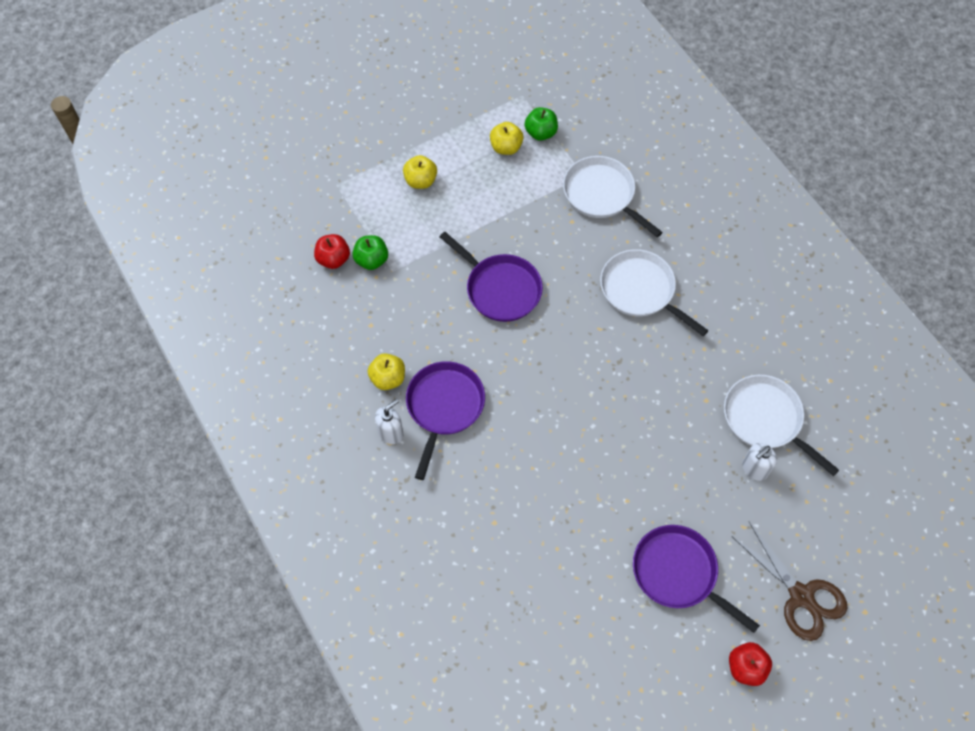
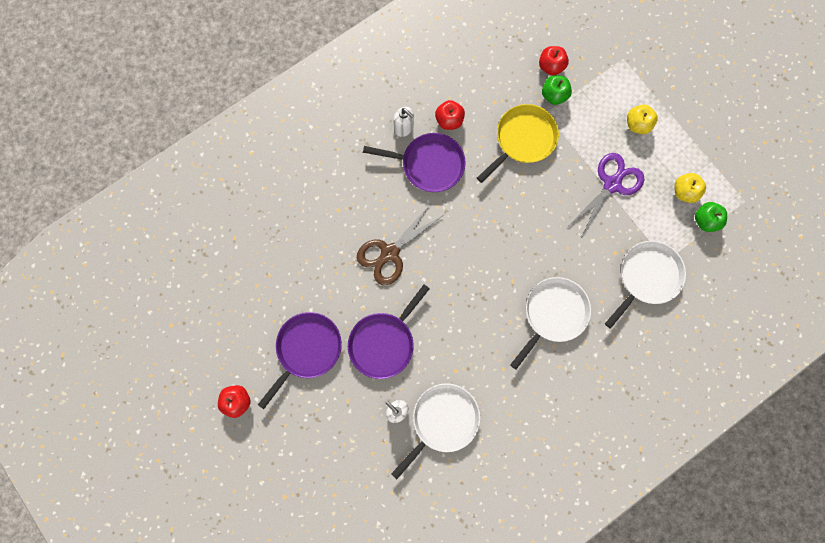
camera: 85 degrees right, 15 degrees up
yellow apple [368,353,405,390] -> red apple [435,100,465,130]
purple pan [440,232,543,322] -> purple pan moved to [348,284,430,379]
brown scissors [731,522,847,641] -> brown scissors moved to [357,205,442,285]
none -> yellow pan [477,104,559,183]
none -> purple scissors [570,153,645,237]

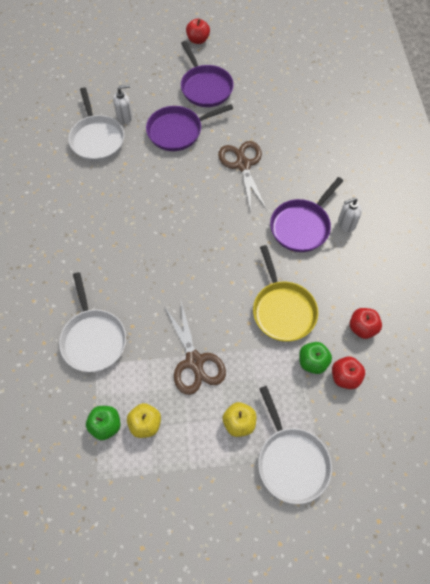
camera: 120 degrees right, 15 degrees down
purple pan [348,284,430,379] -> purple pan turned 90 degrees counterclockwise [146,104,233,151]
red apple [435,100,465,130] -> red apple moved to [350,308,382,339]
white pan [510,277,591,369] -> white pan moved to [258,386,332,504]
purple scissors [570,153,645,237] -> brown scissors [164,302,226,395]

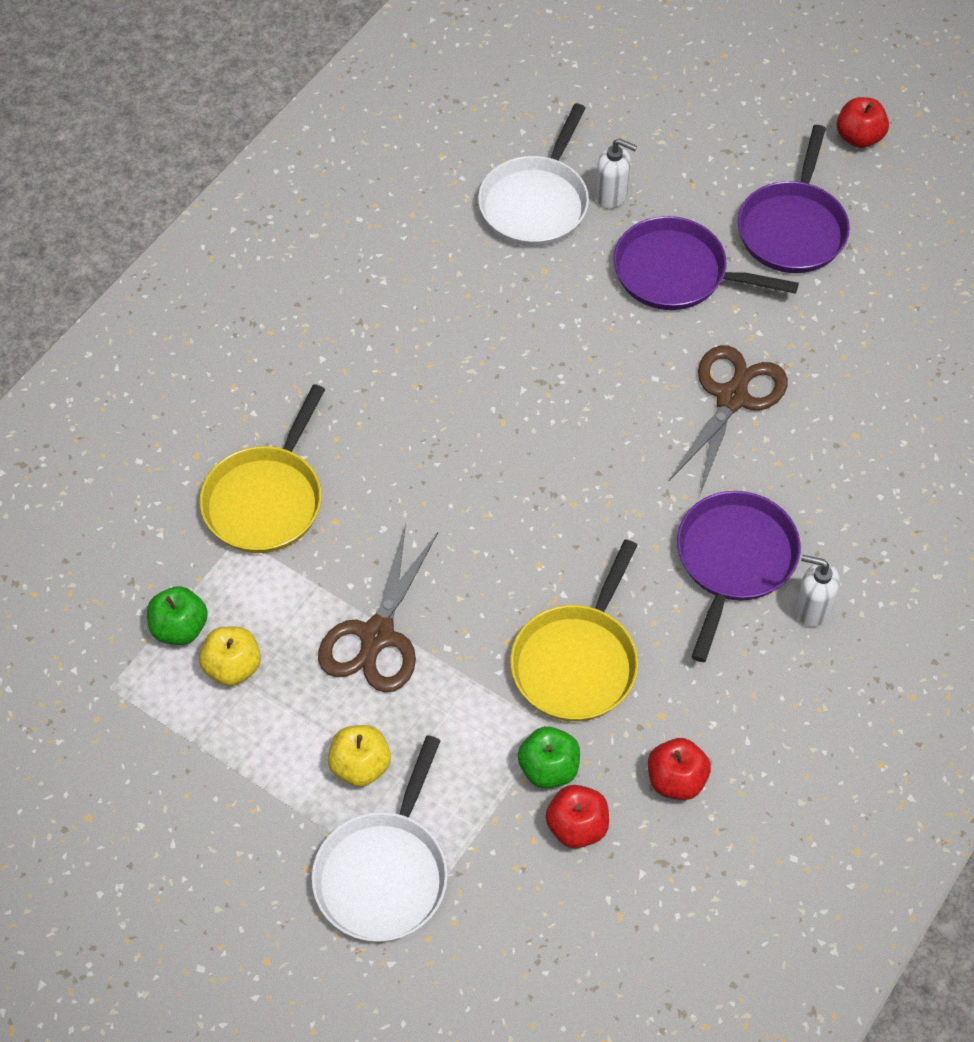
camera: 40 degrees right, 5 degrees down
white pan [59,272,126,372] -> yellow pan [200,384,325,553]
purple pan [270,177,343,252] -> purple pan turned 120 degrees clockwise [677,491,801,662]

